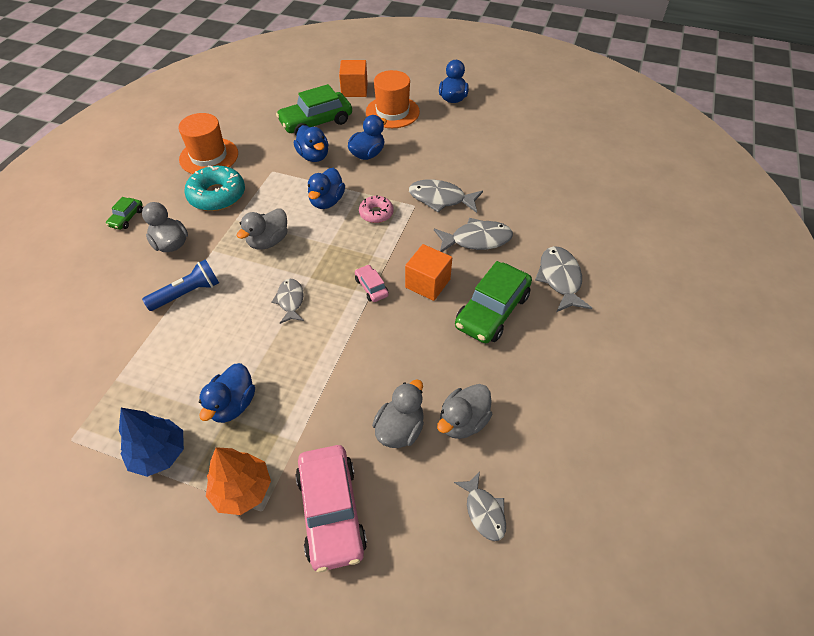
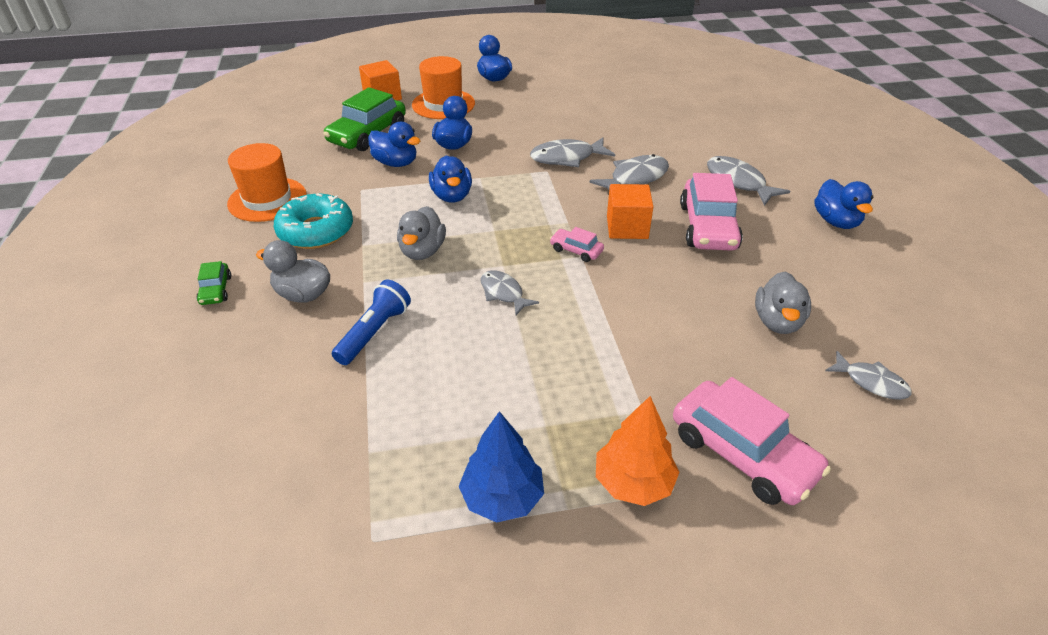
camera: 30 degrees left, 10 degrees down
blue duck [199,363,255,423] -> blue duck moved to [814,179,874,229]
pink donut [359,195,393,223] -> none
grey duck [372,379,424,448] -> none
green car [455,261,532,343] -> pink car [680,173,743,251]

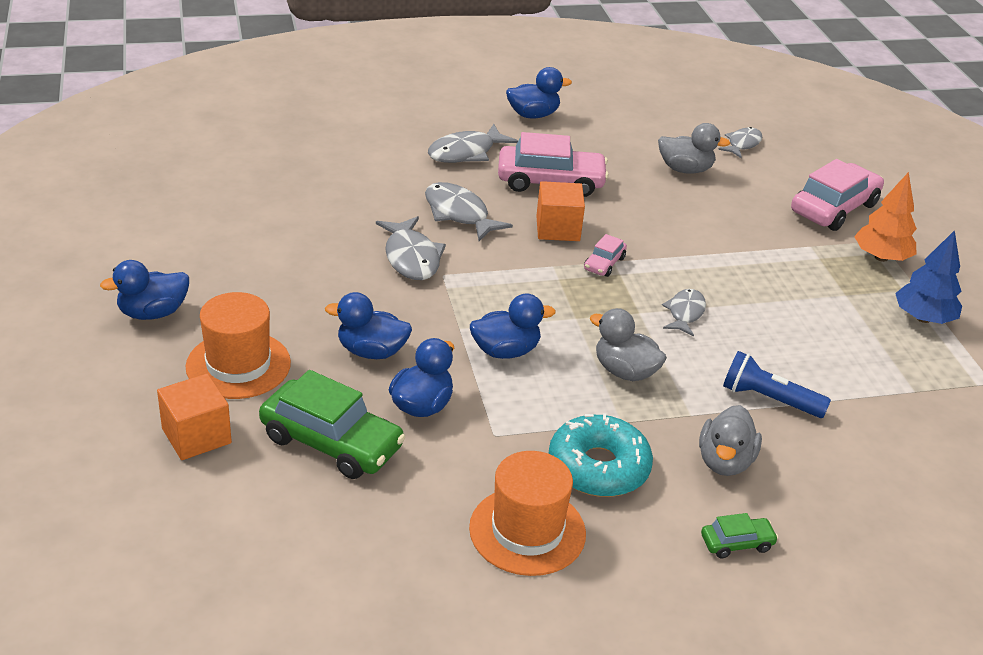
camera: 95 degrees left, 5 degrees down
grey duck [397,206,446,260] -> grey duck turned 150 degrees counterclockwise [589,308,667,381]
grey fish [481,270,539,315] -> grey fish turned 150 degrees clockwise [662,289,706,337]

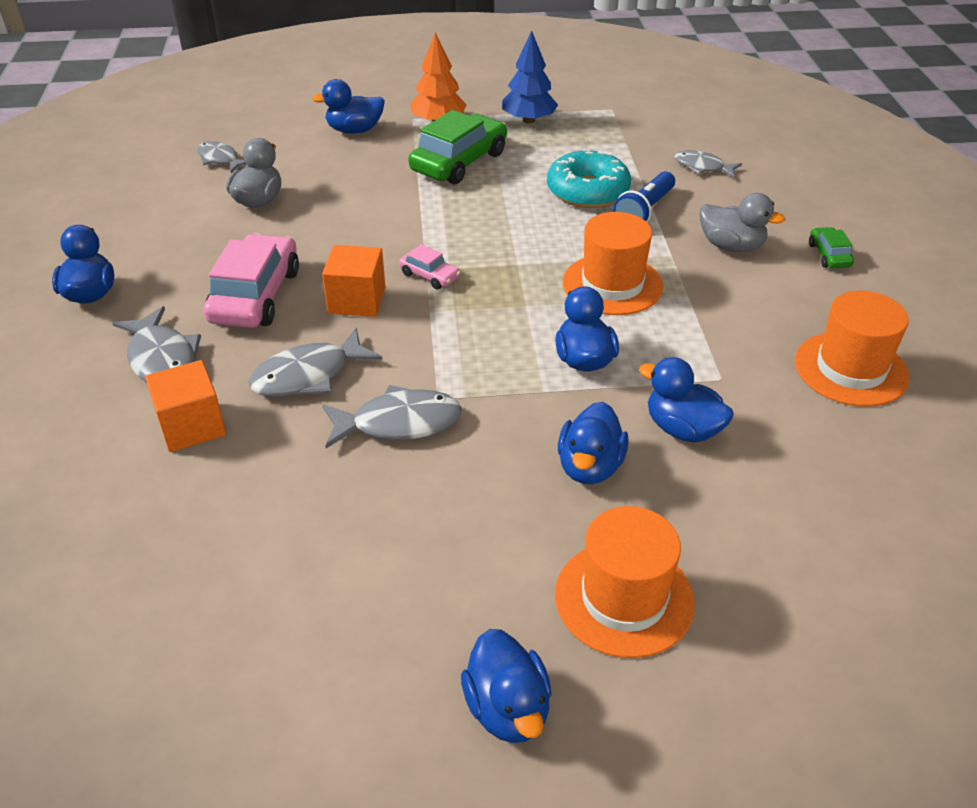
camera: 80 degrees left, 5 degrees up
orange cube [157,374,232,460] -> orange cube moved to [145,360,226,452]
green car [259,370,405,479] -> green car moved to [408,110,507,184]
turquoise donut [548,413,653,497] -> turquoise donut moved to [547,149,631,208]
grey duck [589,308,667,381] -> orange hat [563,212,663,315]
grey fish [662,289,706,337] -> grey fish moved to [674,150,742,178]
pink car [791,159,884,231] -> blue duck [312,79,385,134]

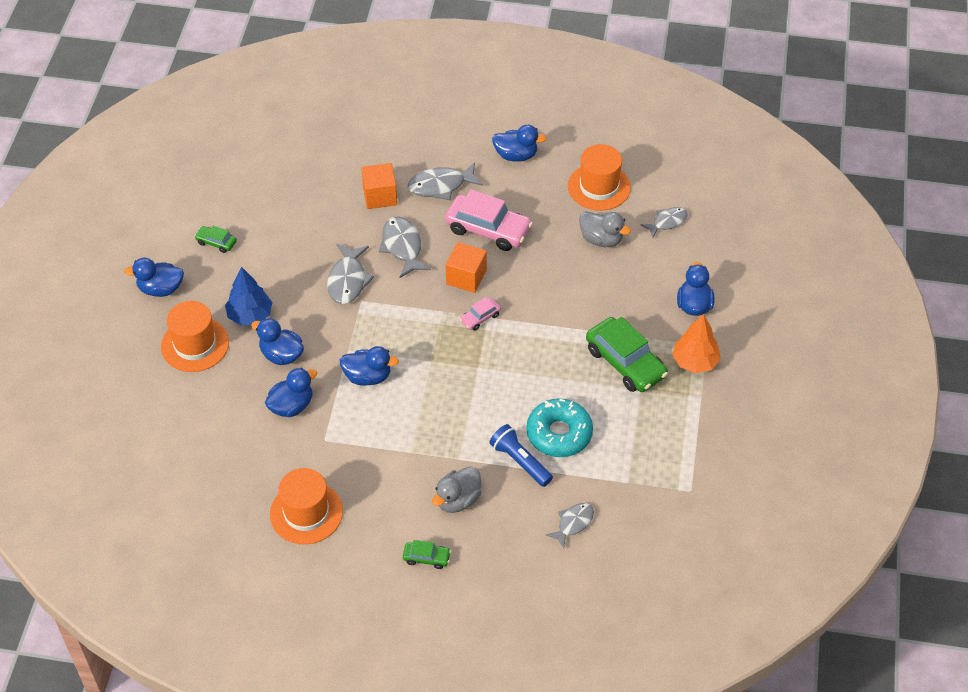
camera: 105 degrees right, 10 degrees up
blue tree [502,31,558,123] -> blue tree moved to [225,267,273,325]
orange hat [563,212,663,315] -> orange hat moved to [568,144,631,211]
none -> green car [195,226,237,253]

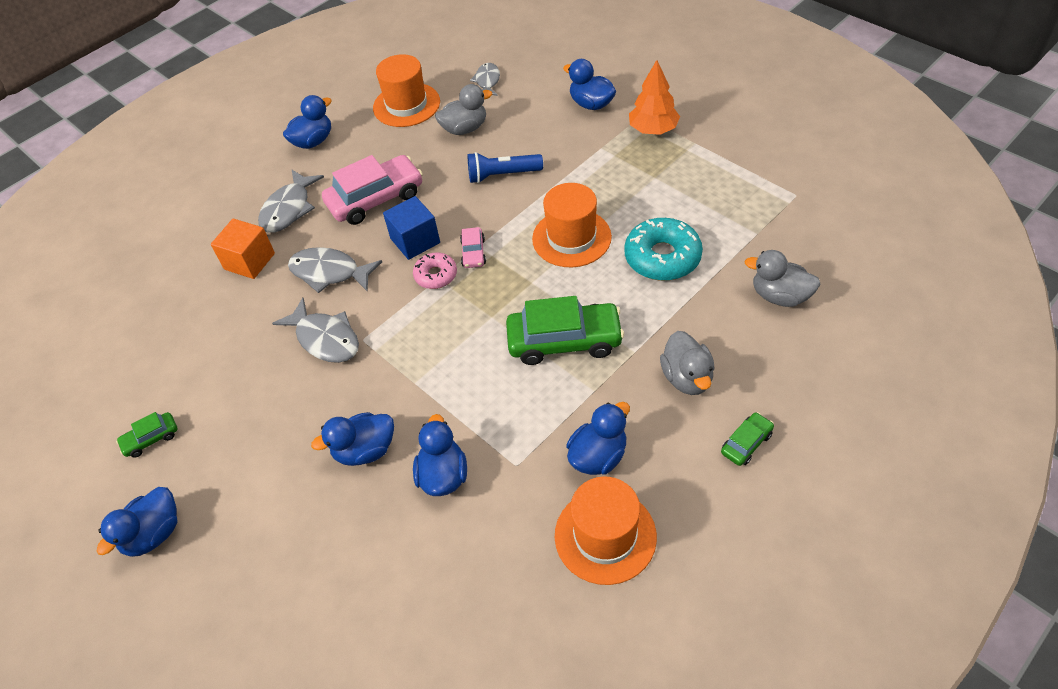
camera: 50 degrees left, 0 degrees up
orange hat [161,301,229,372] -> orange hat moved to [532,183,612,267]
blue tree [225,267,273,325] -> none
blue duck [340,346,399,386] -> blue duck moved to [566,402,630,475]
orange cube [446,242,487,293] -> blue cube [383,196,440,260]
blue flashlight [489,424,553,487] -> blue flashlight moved to [467,152,543,183]
grey fish [546,503,594,548] -> grey duck [745,250,820,307]
green car [586,317,668,392] -> green car moved to [506,296,624,365]
none -> pink donut [413,252,457,289]

